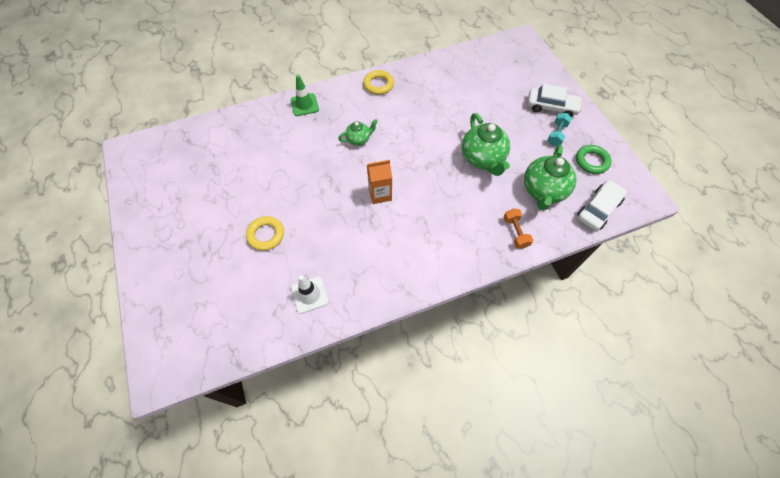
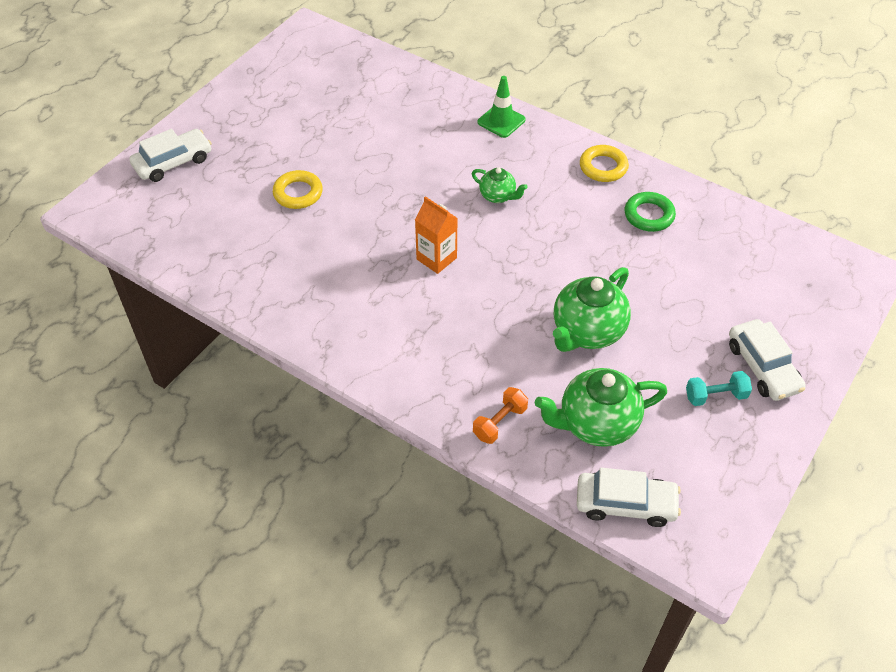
camera: 55 degrees right, 10 degrees down
white traffic cone [291,275,329,314] -> none
green ring [576,145,612,174] -> green ring moved to [625,192,676,232]
none -> white car [129,129,212,182]

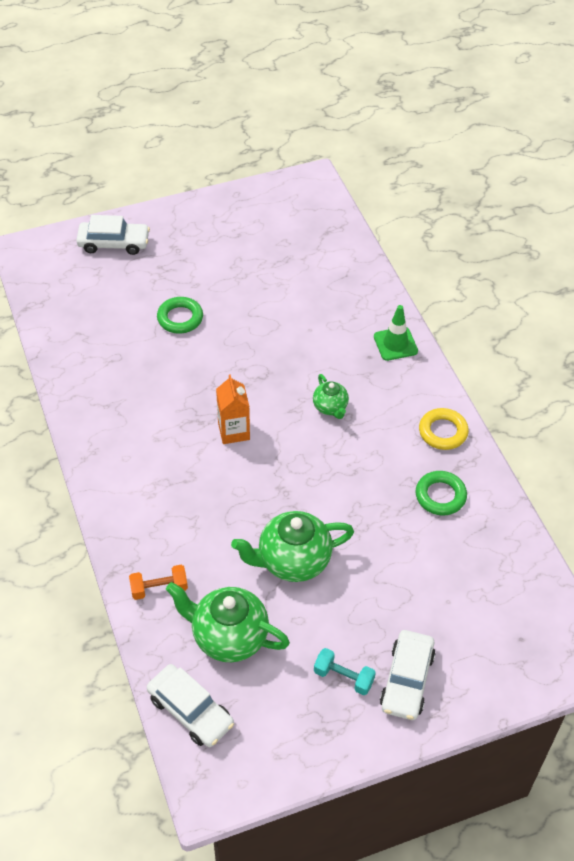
camera: 35 degrees right, 0 degrees up
yellow ring [273,170,323,209] -> green ring [157,297,203,334]

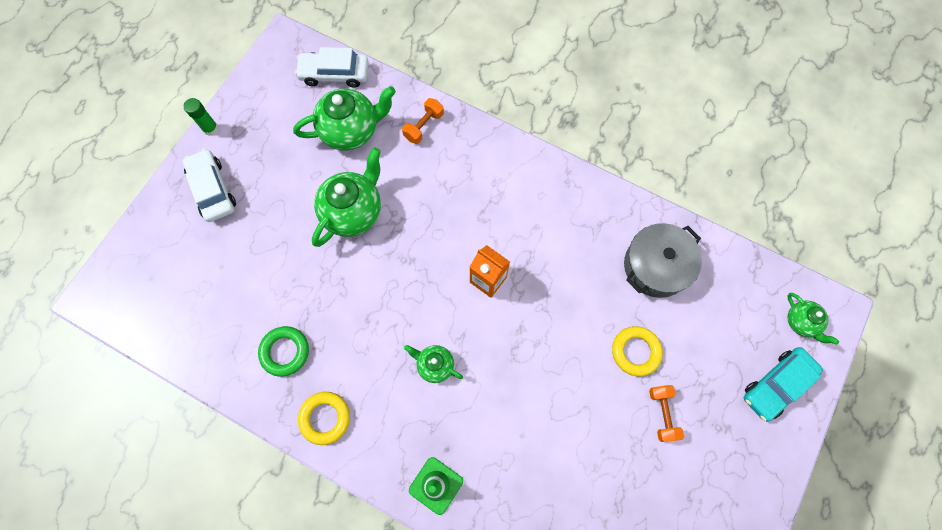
camera: 140 degrees right, 20 degrees up
white car [76,215,150,255] -> turquoise car [744,347,823,422]
green ring [157,297,203,334] -> yellow ring [612,326,663,377]
turquoise dumbbell [314,648,376,695] -> none
none -> green glue stick [184,98,219,136]
none -> grey pot [624,223,702,298]
none -> orange dumbbell [649,385,684,442]
none -> green teapot [787,293,839,345]

